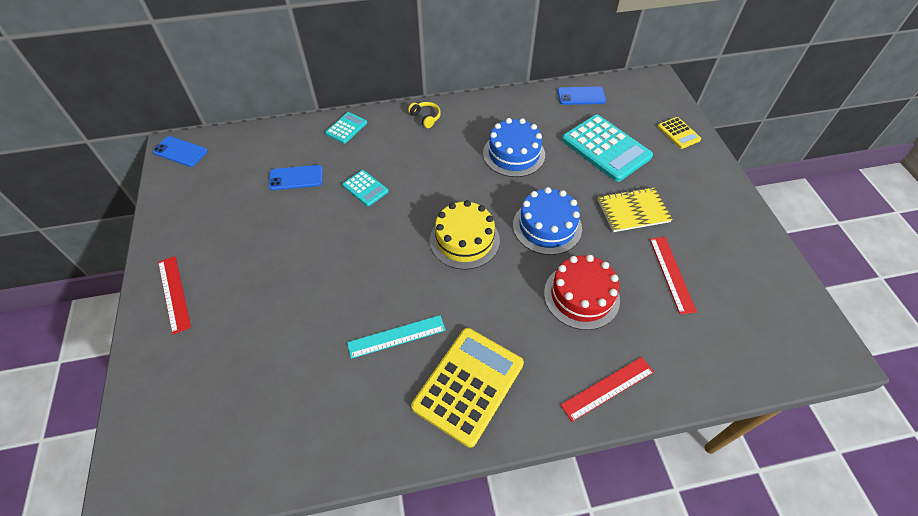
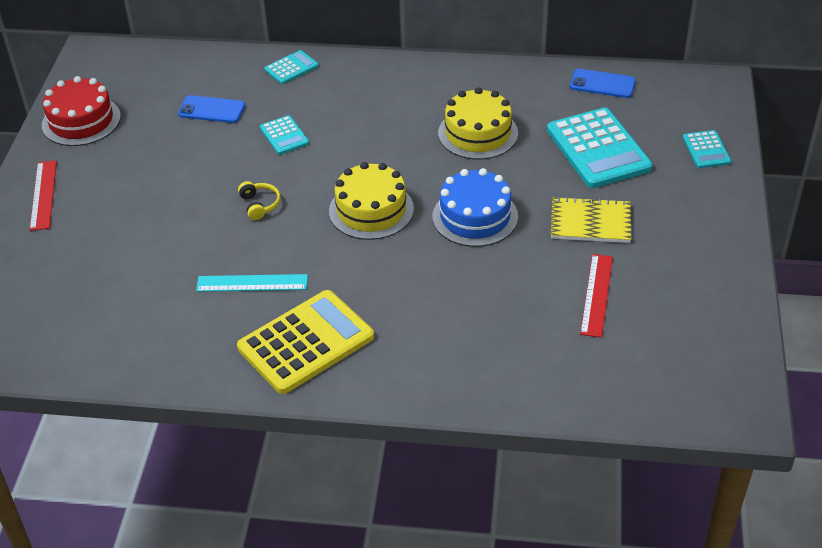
camera: 20 degrees right, 10 degrees down
blue phone [153,136,208,167] -> none
yellow headphones [408,102,441,128] -> yellow headphones moved to [238,181,281,220]
blue cake [483,118,545,177] -> yellow cake [438,87,518,160]
red cake [544,255,620,330] -> red cake moved to [42,76,121,146]
red ruler [561,357,654,422] -> none
yellow calculator [658,117,701,149] -> turquoise calculator [683,130,731,168]

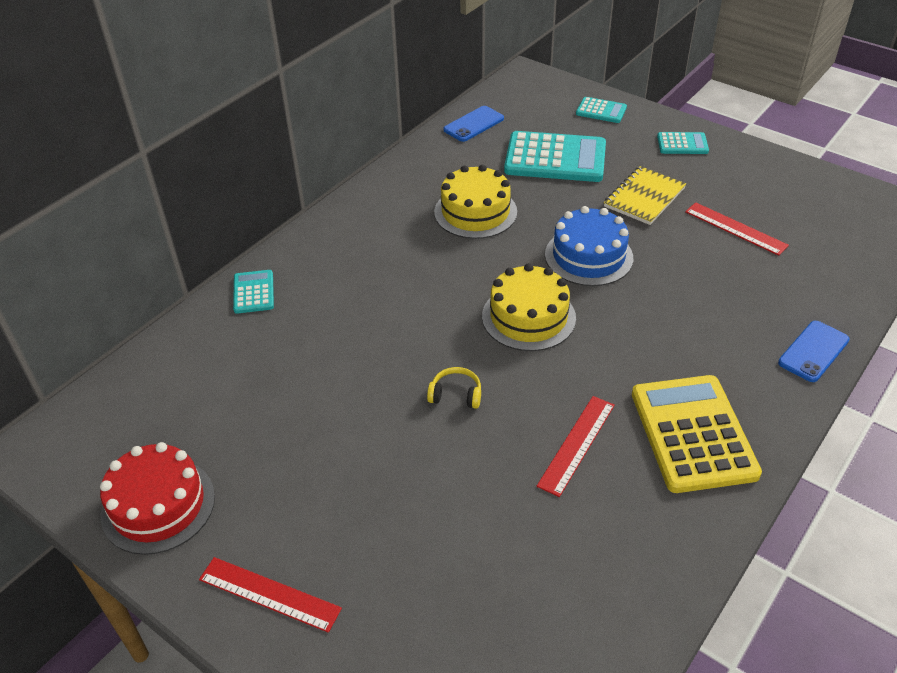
camera: 60 degrees left, 0 degrees up
blue phone [178,95,245,123] -> blue phone moved to [778,321,850,382]
turquoise ruler [196,274,308,292] -> red ruler [537,396,615,497]
turquoise calculator [260,115,309,155] -> turquoise calculator moved to [657,132,709,154]

